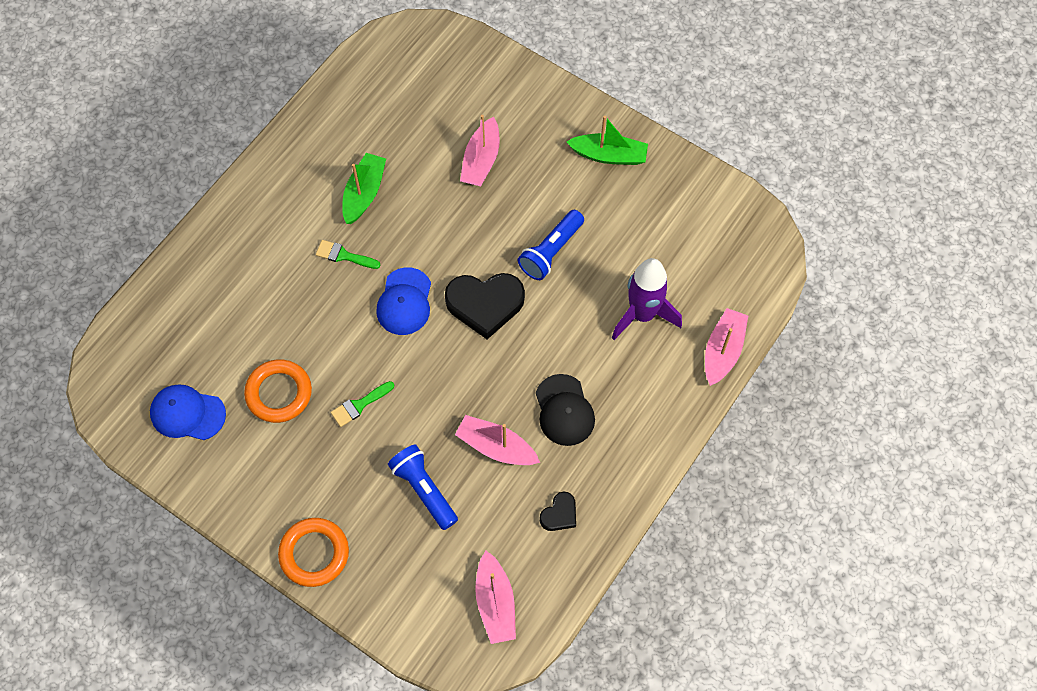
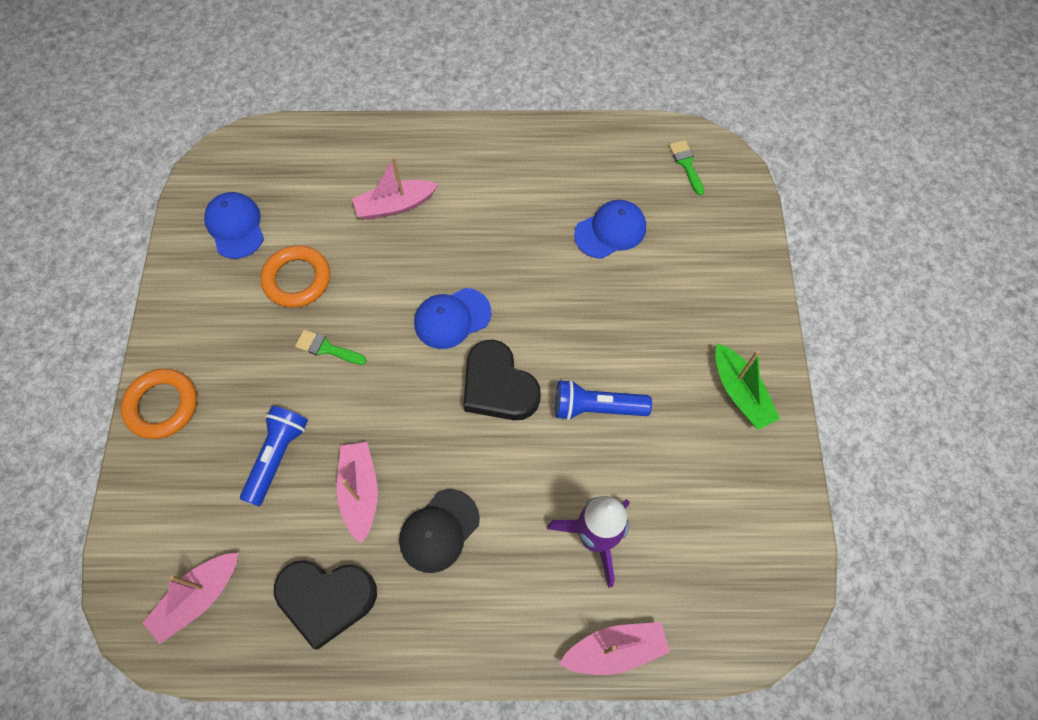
camera: 55 degrees right, 0 degrees up
green brush [316,240,380,269] -> green brush moved to [669,140,704,195]
green boat [342,153,386,224] -> none
pink boat [460,115,500,186] -> pink boat moved to [352,157,438,220]
black heart [540,492,576,531] -> black heart [274,560,377,650], size x1.97
none -> blue cap [574,200,646,259]

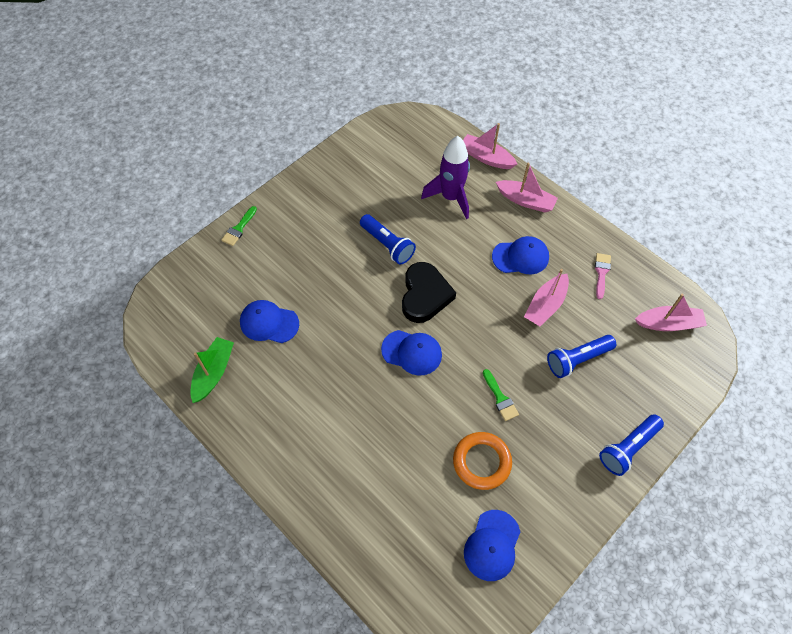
camera: 135 degrees left, 5 degrees down
orange ring [121,369,197,439] -> blue flashlight [599,414,664,476]
black heart [274,560,377,650] -> pink brush [595,253,611,299]
pink boat [352,157,438,220] -> pink boat moved to [496,163,558,212]
black cap [399,489,480,573] -> blue cap [492,236,549,274]
green brush [669,140,704,195] -> green brush moved to [221,206,257,246]
green boat [715,343,780,430] -> green boat moved to [190,337,234,403]

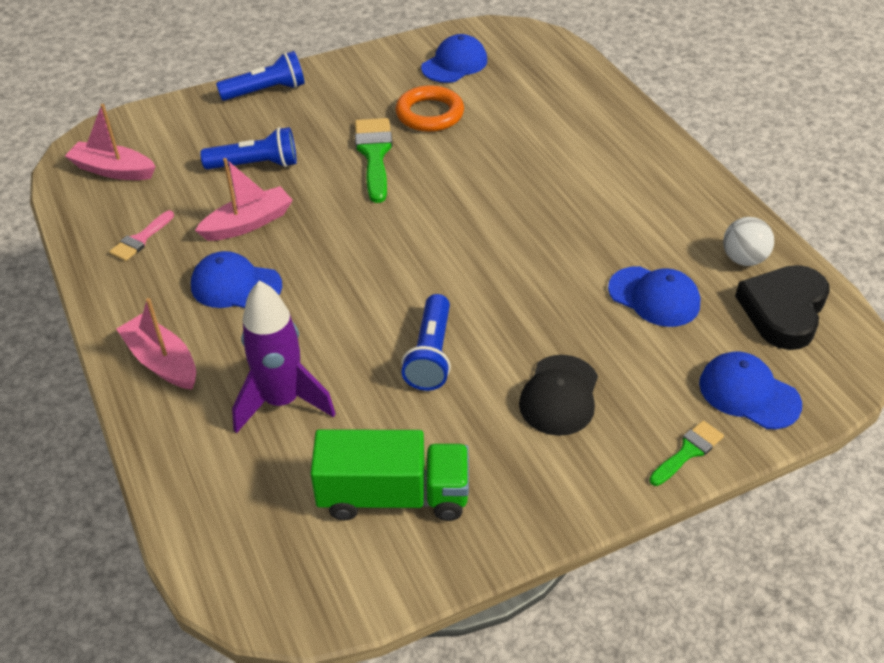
camera: 160 degrees left, 15 degrees down
green boat [190,337,234,403] -> white ball [723,217,774,266]
blue flashlight [360,214,416,265] -> blue flashlight turned 150 degrees counterclockwise [401,294,451,391]
blue cap [381,330,442,376] -> blue cap moved to [699,352,802,429]
black heart [402,262,456,323] -> black heart moved to [735,265,830,350]
pink boat [463,123,517,169] -> none
green brush [483,369,519,421] -> green brush [355,118,392,203], size x1.75
none -> green truck [310,429,469,521]
none -> black cap [519,355,598,436]

